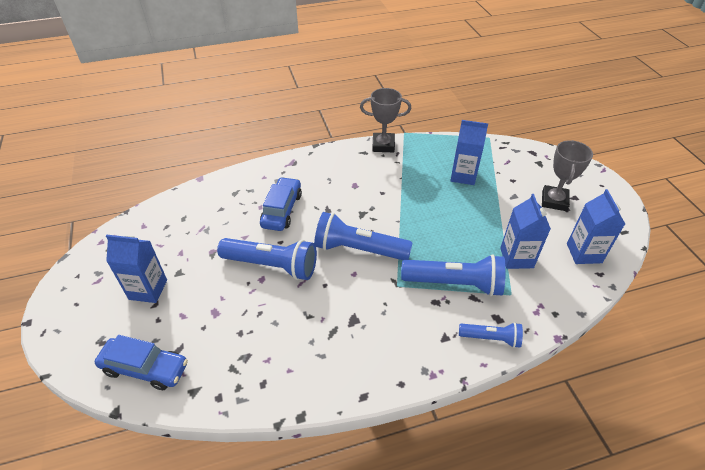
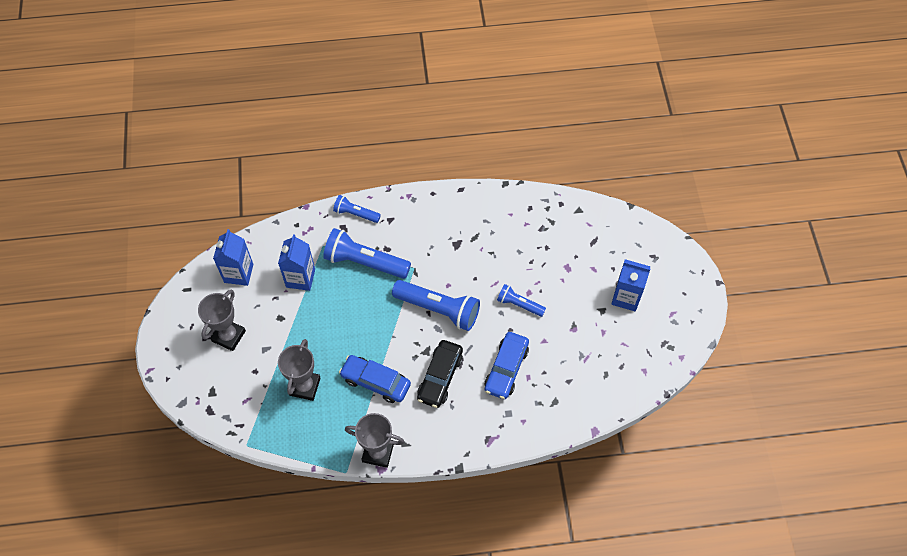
camera: 170 degrees left, 15 degrees up
blue car [94,335,188,390] -> blue car moved to [339,355,411,403]
blue flashlight [217,238,317,280] -> blue flashlight [497,284,546,317], size x0.56
blue carton [451,120,488,185] -> grey trophy [278,339,320,401]
none -> black car [417,340,463,408]

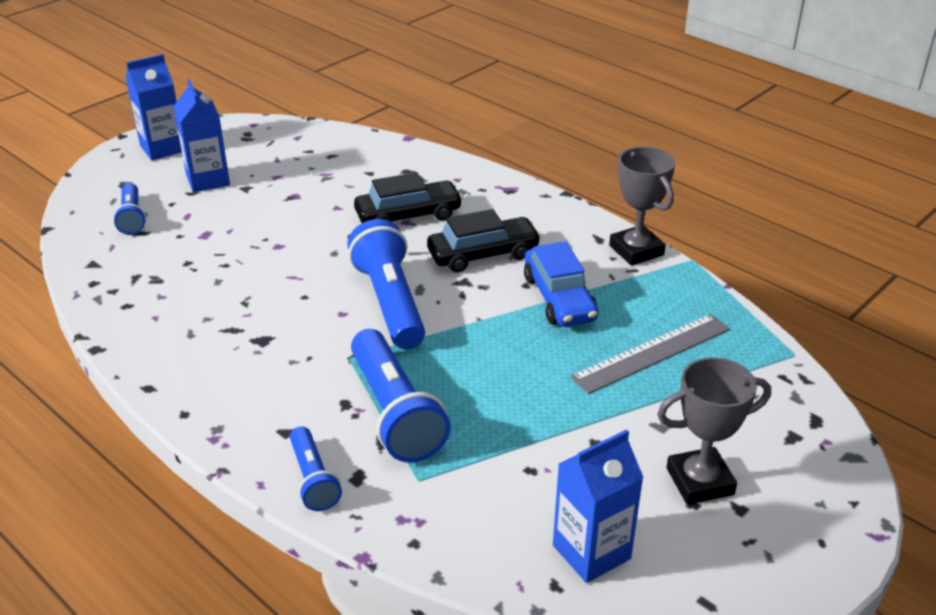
camera: 130 degrees left, 25 degrees down
blue carton [278,234,315,291] -> blue carton moved to [126,54,182,160]
grey trophy [278,339,320,401] -> grey ruler [570,314,730,394]
blue car [484,332,529,399] -> black car [354,172,463,223]
blue flashlight [497,284,546,317] -> blue flashlight moved to [113,183,146,235]

